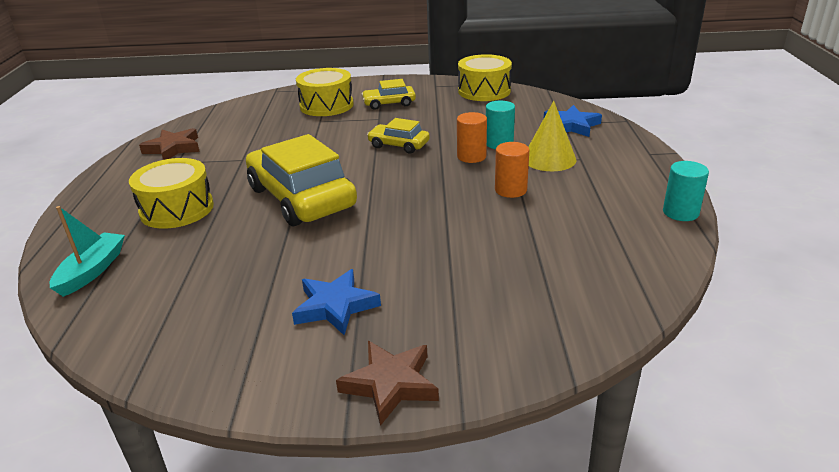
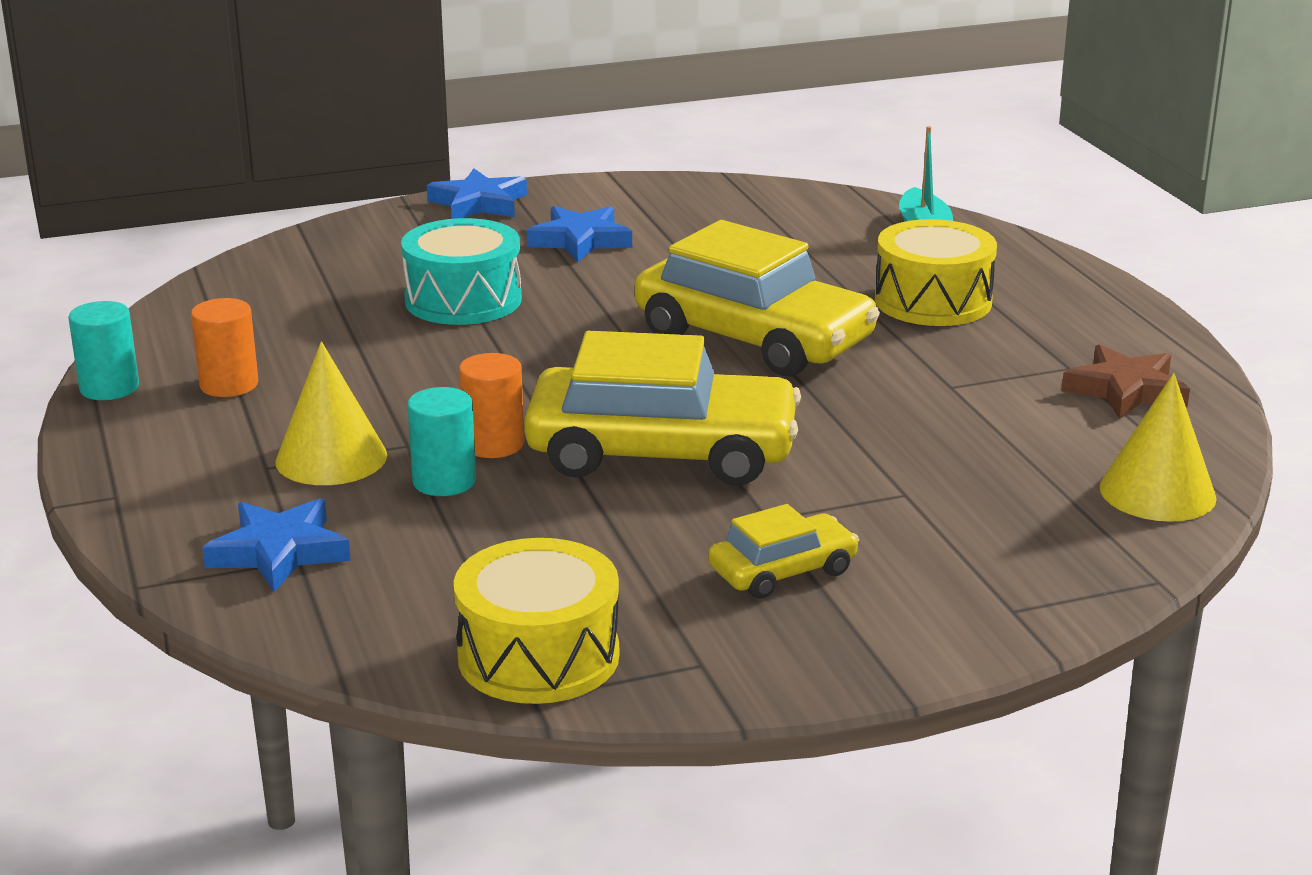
camera: 160 degrees right, 5 degrees down
yellow drum [296,68,354,116] -> none
brown star [336,341,439,426] -> blue star [427,168,527,219]
yellow car [367,118,430,154] -> yellow car [524,331,801,486], size x2.03
orange cylinder [495,142,529,198] -> orange cylinder moved to [191,298,258,397]
none -> turquoise drum [401,218,522,325]
none -> yellow cone [1099,373,1217,522]

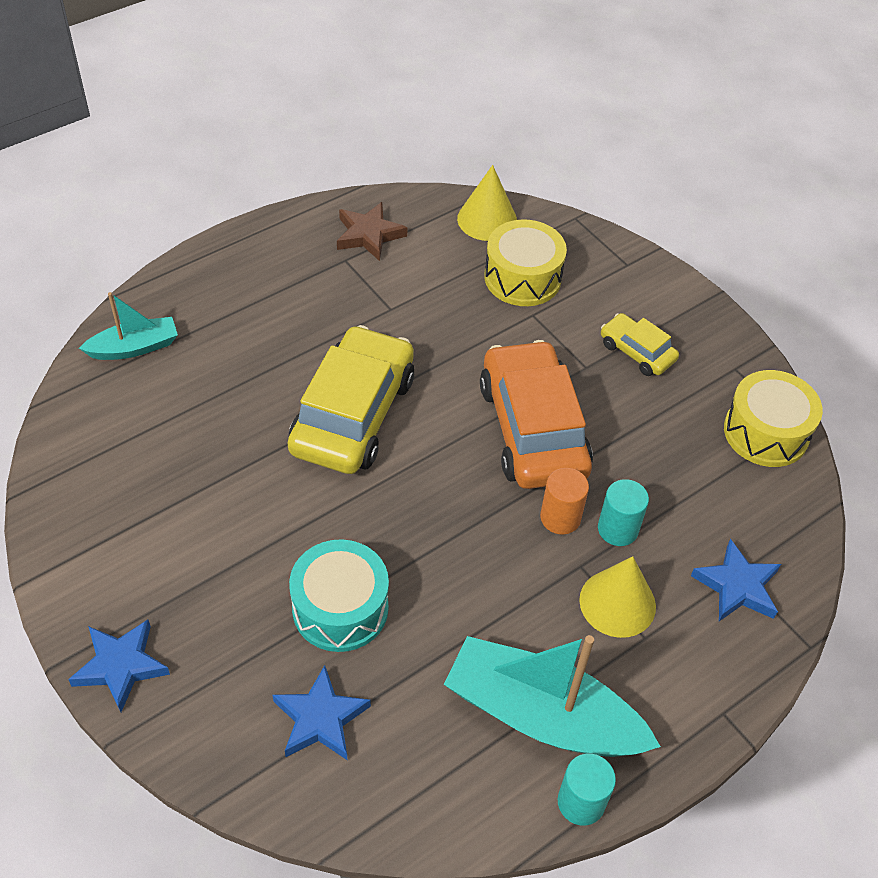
camera: 110 degrees left, 25 degrees up
orange cylinder [191,298,258,397] -> turquoise boat [444,635,661,757]
yellow car [524,331,801,486] -> orange car [480,340,593,489]
blue star [526,206,632,262] -> blue star moved to [273,665,371,760]
yellow drum [875,219,997,326] -> yellow drum moved to [484,220,567,306]

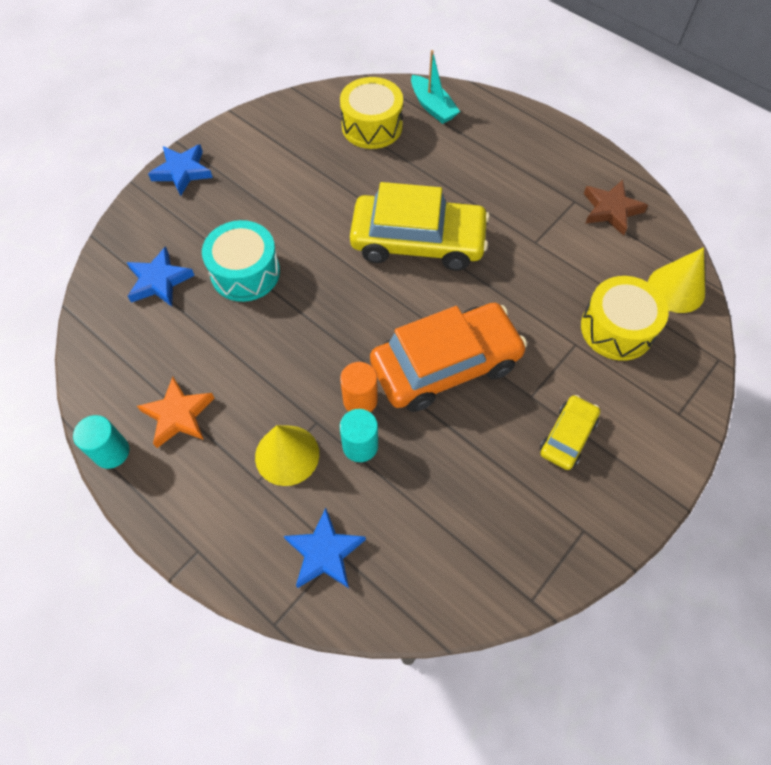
camera: 80 degrees right, 10 degrees up
turquoise boat [444,635,661,757] -> orange star [137,377,214,448]
yellow drum [724,370,823,467] -> yellow drum moved to [340,77,403,149]

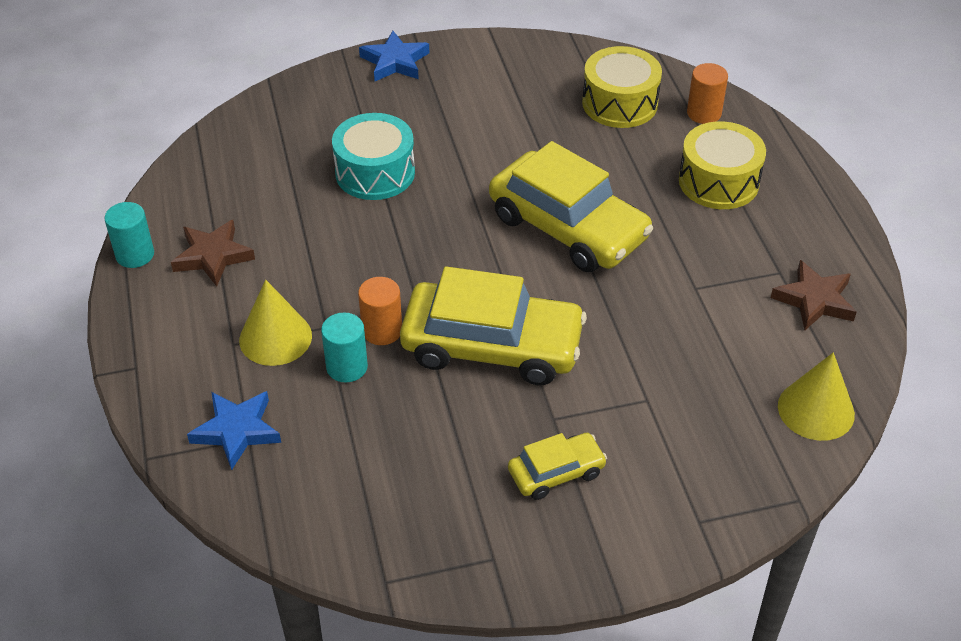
camera: 35 degrees right, 15 degrees down
blue star [126,246,195,307] -> none
orange star [137,377,214,448] -> brown star [171,220,255,286]
orange car [370,303,527,412] -> yellow car [400,266,587,385]
turquoise boat [411,50,460,124] -> orange cylinder [687,63,728,124]
yellow drum [581,276,668,361] -> yellow drum moved to [679,121,766,209]

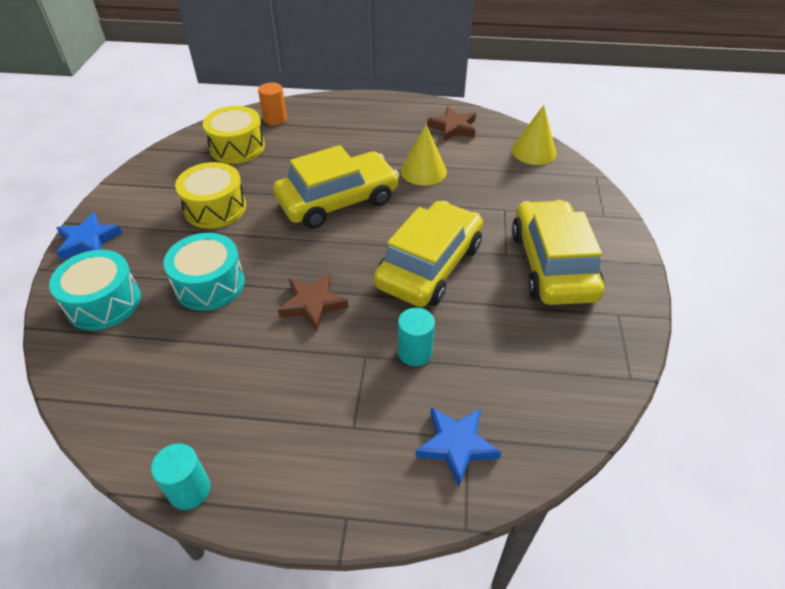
camera: 70 degrees left, 0 degrees up
brown star [171,220,255,286] -> brown star moved to [278,273,348,332]
yellow cone [239,279,312,366] -> yellow cone moved to [401,124,447,186]
orange cylinder [358,277,402,345] -> none
yellow car [508,433,607,500] -> yellow car [512,200,604,305], size x2.03
yellow drum [679,121,766,209] -> yellow drum moved to [175,162,246,229]
none -> turquoise drum [49,250,141,330]

